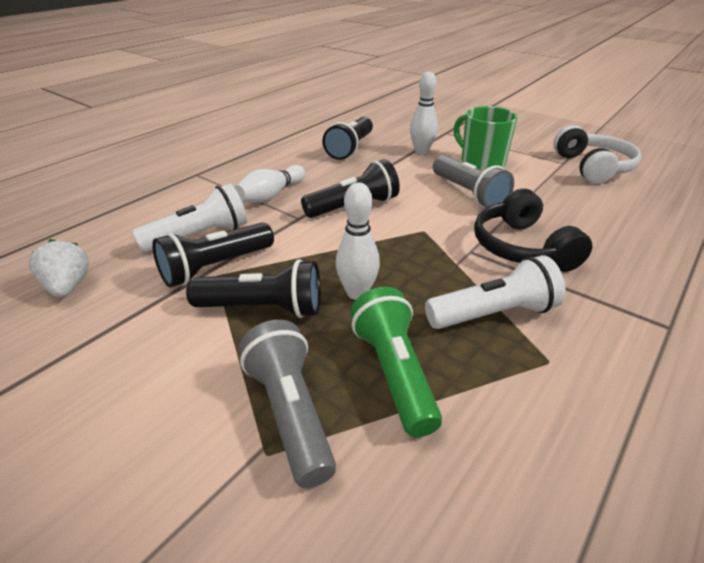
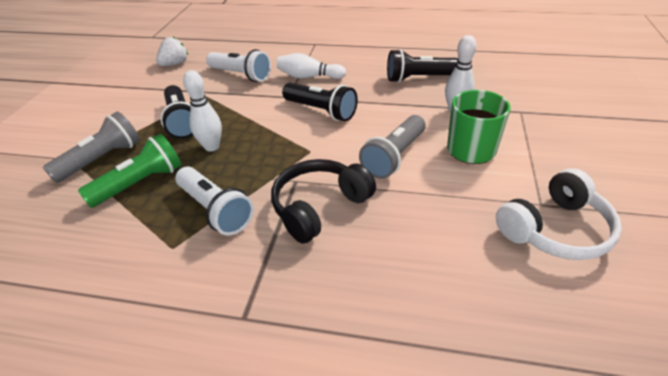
camera: 65 degrees right, 5 degrees up
black flashlight [152,222,274,287] -> none

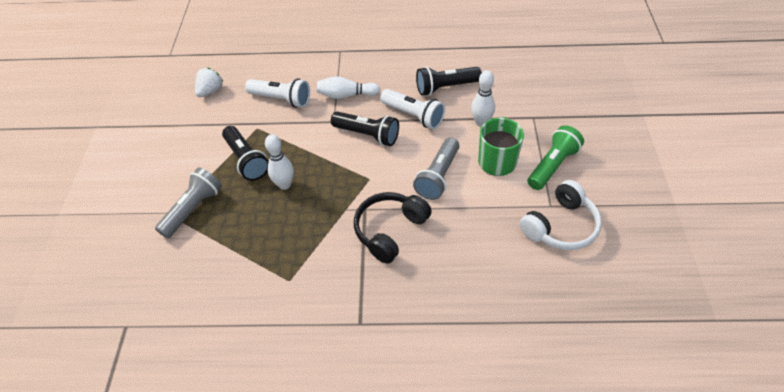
camera: 10 degrees left, 10 degrees up
green flashlight [78,134,181,208] -> green flashlight moved to [527,125,584,190]
white flashlight [175,167,254,236] -> white flashlight moved to [380,89,445,129]

